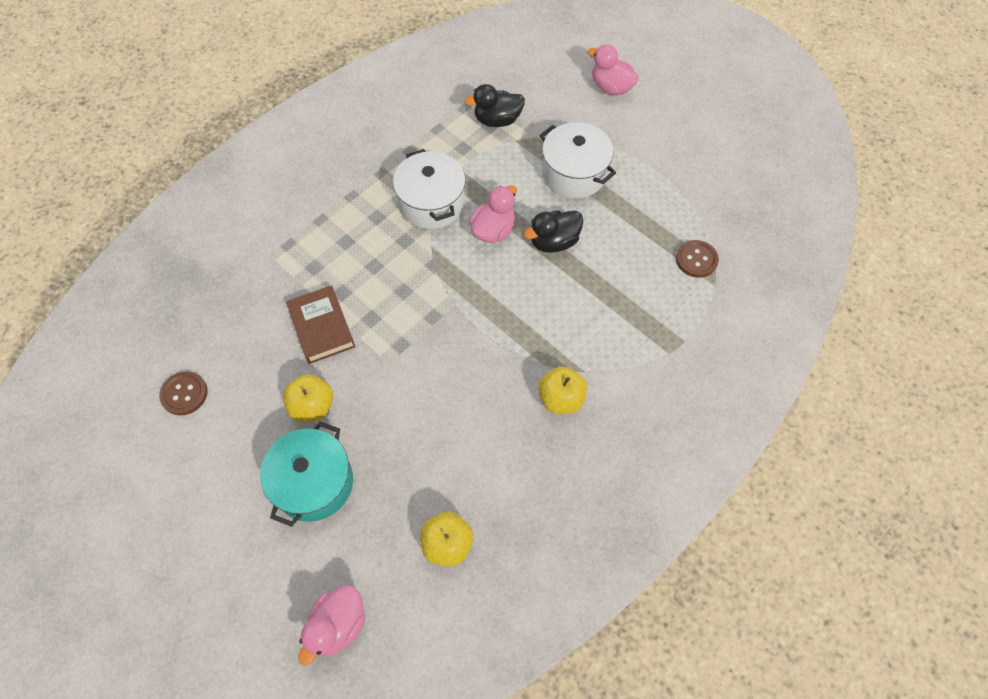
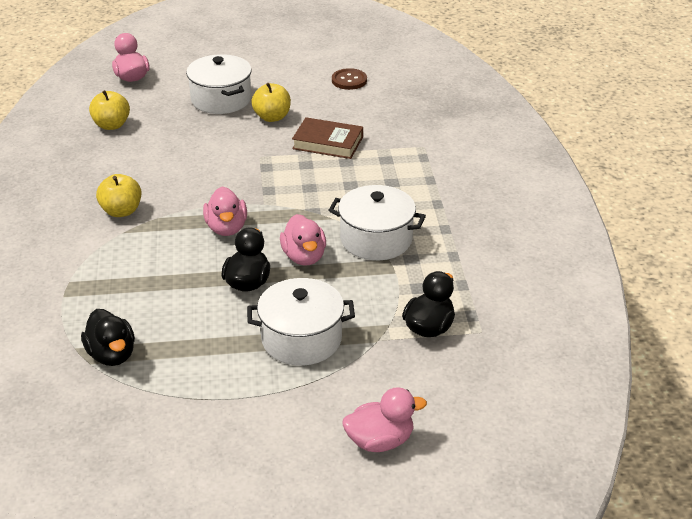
camera: 130 degrees right, 25 degrees down
turquoise pot [260,421,353,527] -> white pot [186,54,252,114]
brown button [676,240,719,278] -> black duck [81,309,135,366]
none -> pink duck [203,187,247,236]

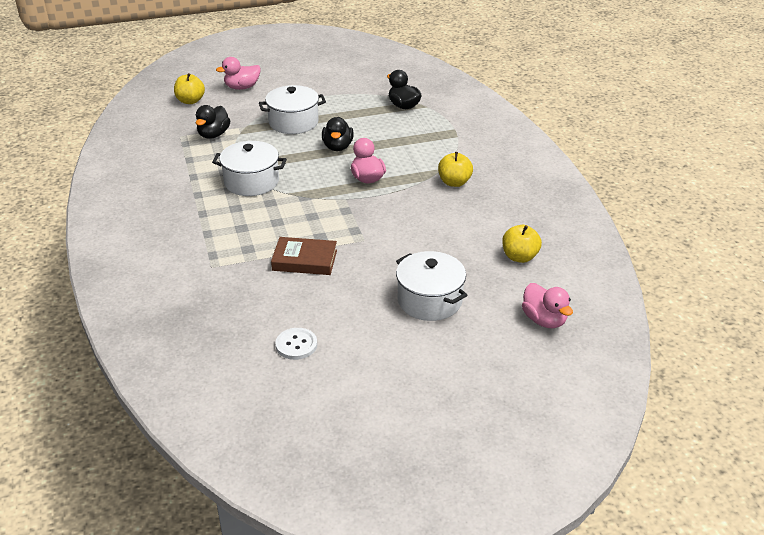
camera: 170 degrees right, 0 degrees up
yellow apple [251,83,291,122] -> yellow apple moved to [174,73,205,104]
pink duck [280,214,326,265] -> none
brown button [332,68,367,90] -> white button [275,328,317,360]

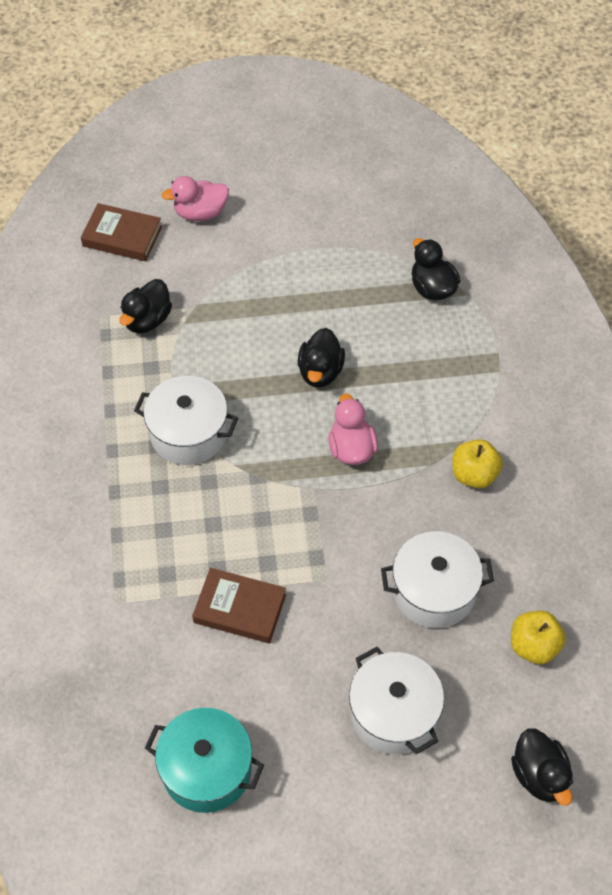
camera: 10 degrees right, 20 degrees up
yellow apple [174,73,205,104] -> brown book [81,203,162,261]
white pot [259,85,326,134] -> white pot moved to [381,531,494,628]
white button [275,328,317,360] -> turquoise pot [145,708,264,813]
pink duck [522,283,573,328] -> black duck [511,729,573,806]

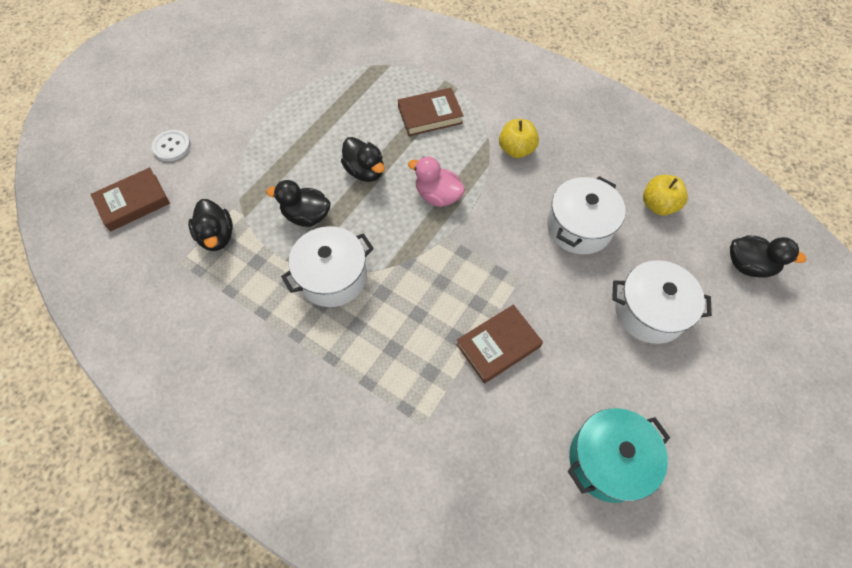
camera: 50 degrees left, 5 degrees up
pink duck [162,176,229,221] -> white button [152,130,191,161]
black duck [412,238,460,301] -> black duck moved to [266,180,331,227]
none -> brown book [398,88,464,136]

